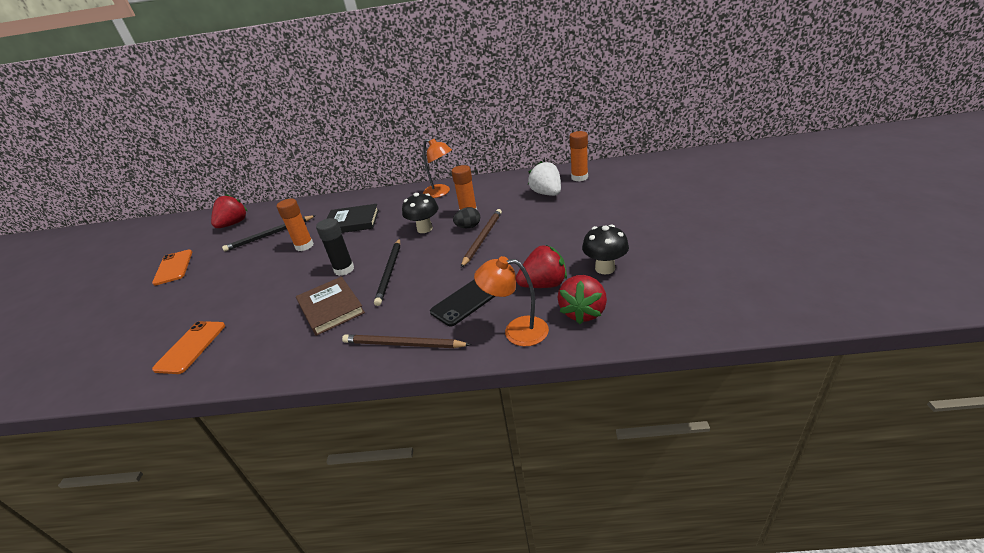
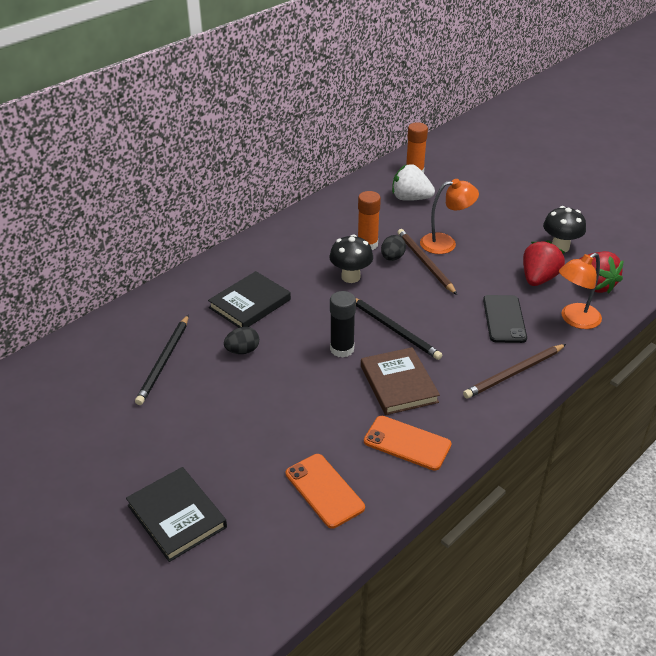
camera: 50 degrees left, 5 degrees up
orange phone [152,250,192,286] -> orange phone moved to [364,416,452,471]
red strawberry [211,194,247,228] -> none
orange glue stick [277,199,314,251] -> black egg [224,327,259,354]
brown book [296,277,365,336] -> brown book turned 60 degrees clockwise [361,347,440,415]
orange lamp [423,139,452,198] -> orange lamp moved to [420,179,479,254]
none -> black book [126,467,227,562]

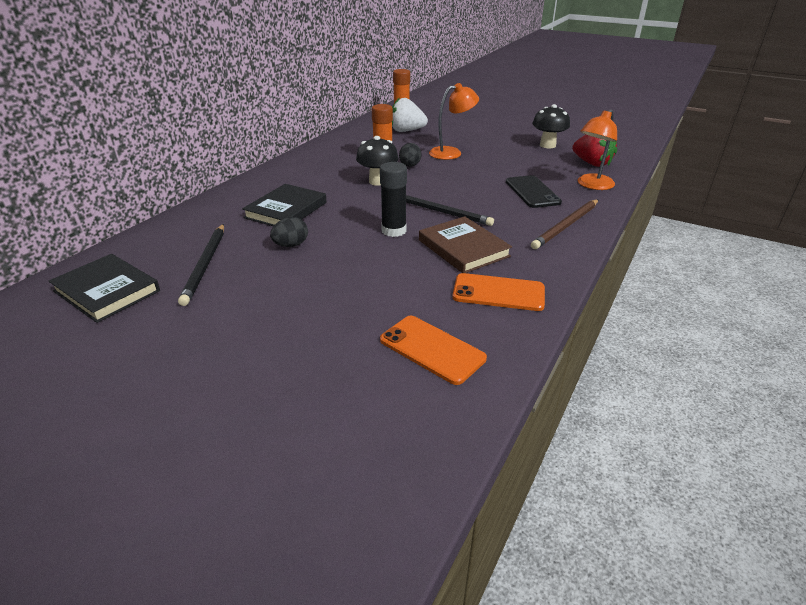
camera: 15 degrees left, 5 degrees down
black book [126,467,227,562] -> black book moved to [49,254,160,323]
brown pencil [397,229,457,295] -> none
red strawberry [523,240,565,286] -> none

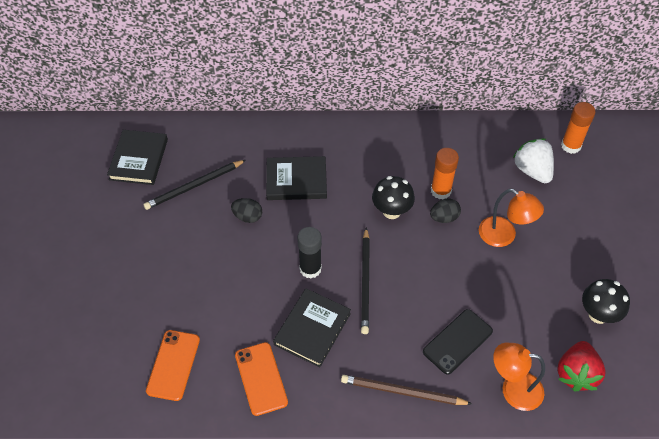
camera: 60 degrees right, 20 degrees up
brown book [419,216,512,273] -> black book [273,289,351,368]

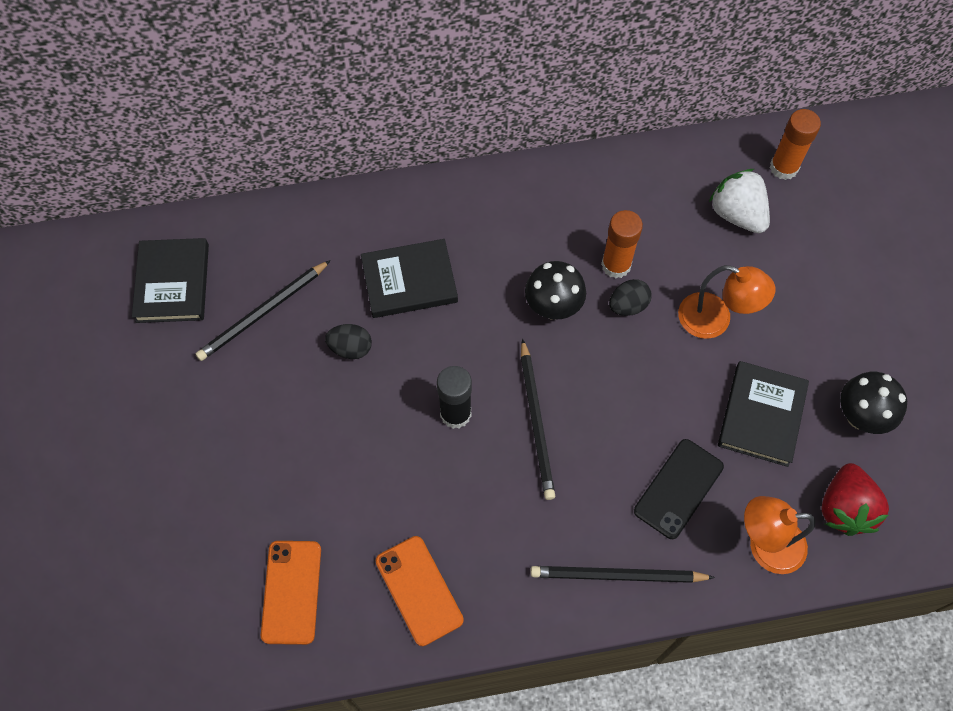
camera: 10 degrees left, 10 degrees up
black book [273,289,351,368] -> black book moved to [718,361,809,467]
brown pencil [341,375,472,405] -> black pencil [531,566,715,583]

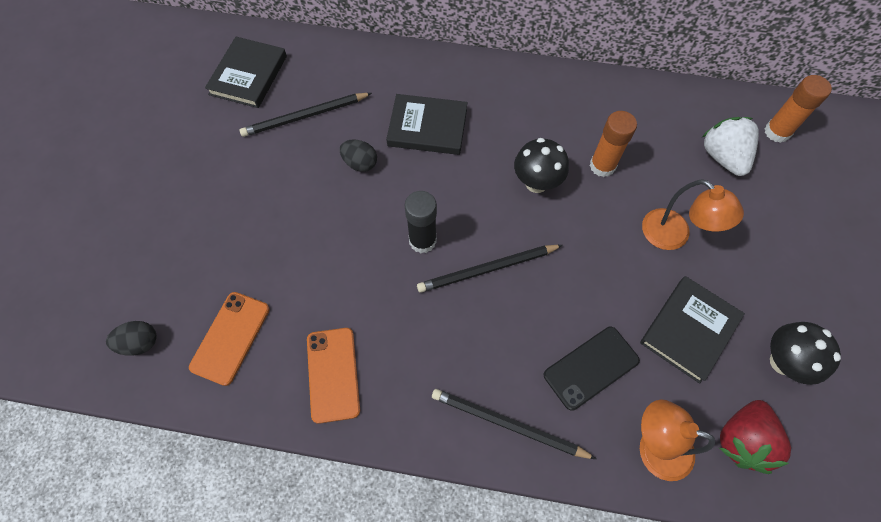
camera: 20 degrees right, 0 degrees up
black pencil [521,339,555,500] -> black pencil turned 60 degrees clockwise [417,245,563,293]
black egg [609,279,652,316] -> black egg moved to [106,321,157,355]

